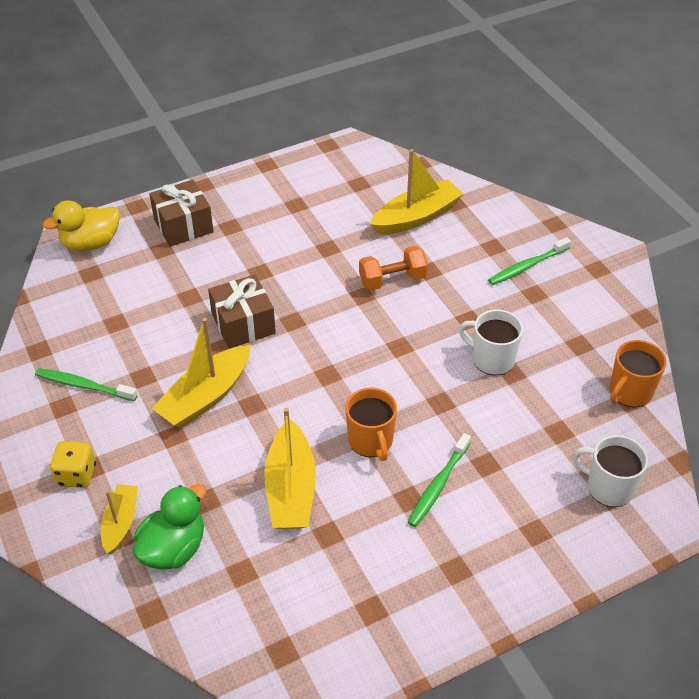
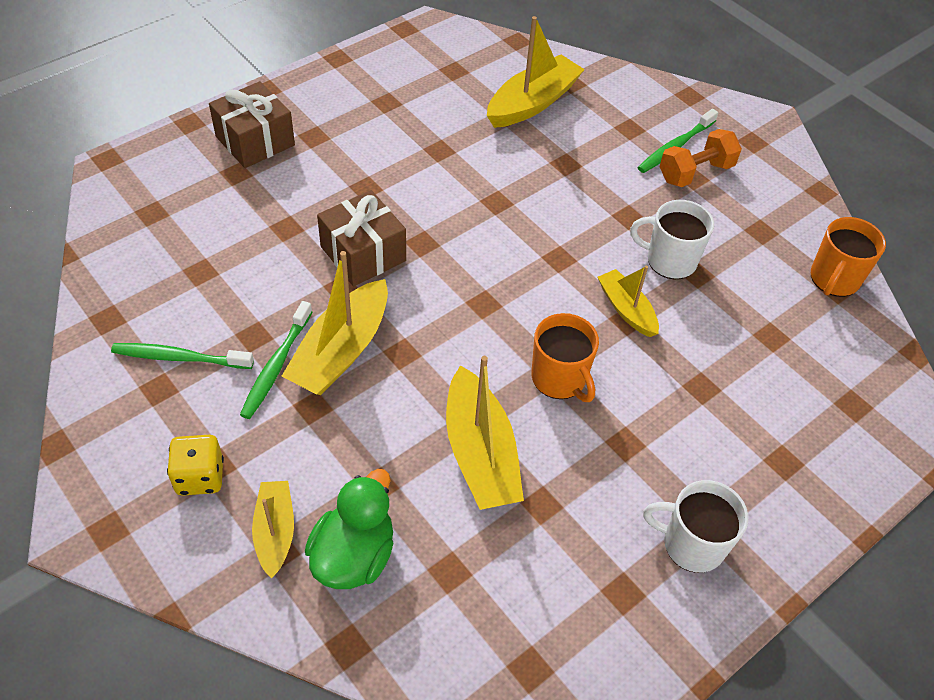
camera: 15 degrees left, 5 degrees up
yellow duck [43,200,120,251] -> none
orange dumbbell [359,246,428,291] -> orange dumbbell moved to [659,129,742,187]
green toothbrush [408,433,471,527] -> green toothbrush moved to [240,301,312,419]
white mug [573,435,648,507] -> white mug moved to [643,480,748,573]
none -> yellow boat [598,266,659,337]

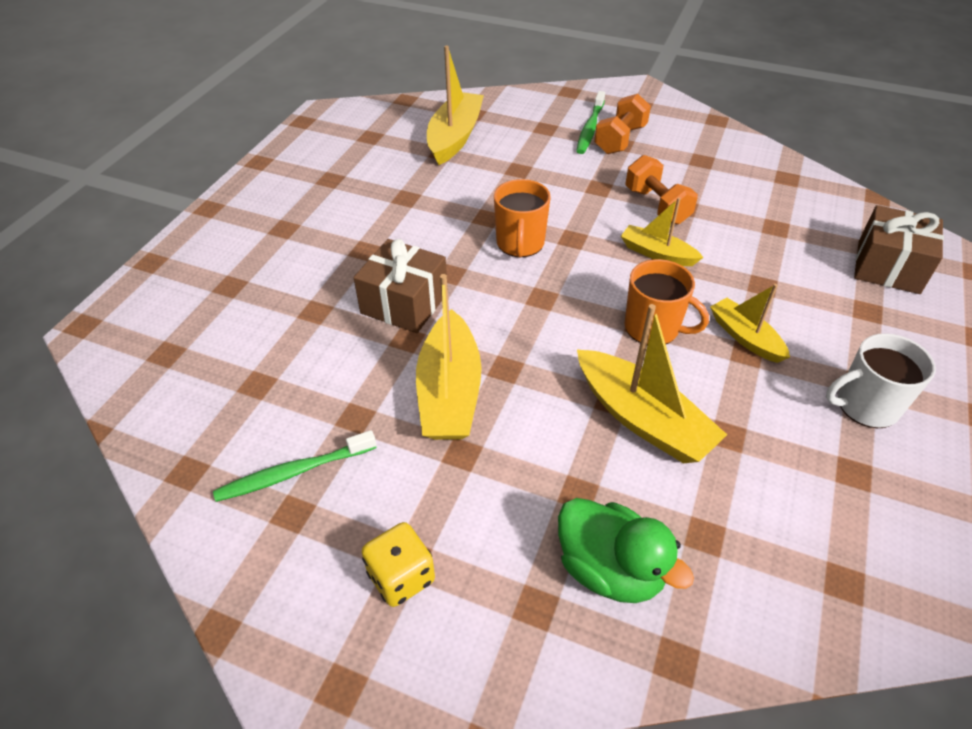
camera: 25 degrees left, 5 degrees down
brown gift [209,81,295,168] -> brown gift moved to [854,205,944,294]
green toothbrush [240,301,312,419] -> none
yellow boat [252,481,294,579] -> yellow boat moved to [710,284,790,363]
green duck [305,469,393,589] -> green duck turned 135 degrees clockwise [558,498,694,603]
white mug [630,200,714,279] -> orange dumbbell [625,155,698,224]
orange mug [811,217,886,297] -> orange mug moved to [494,179,551,257]

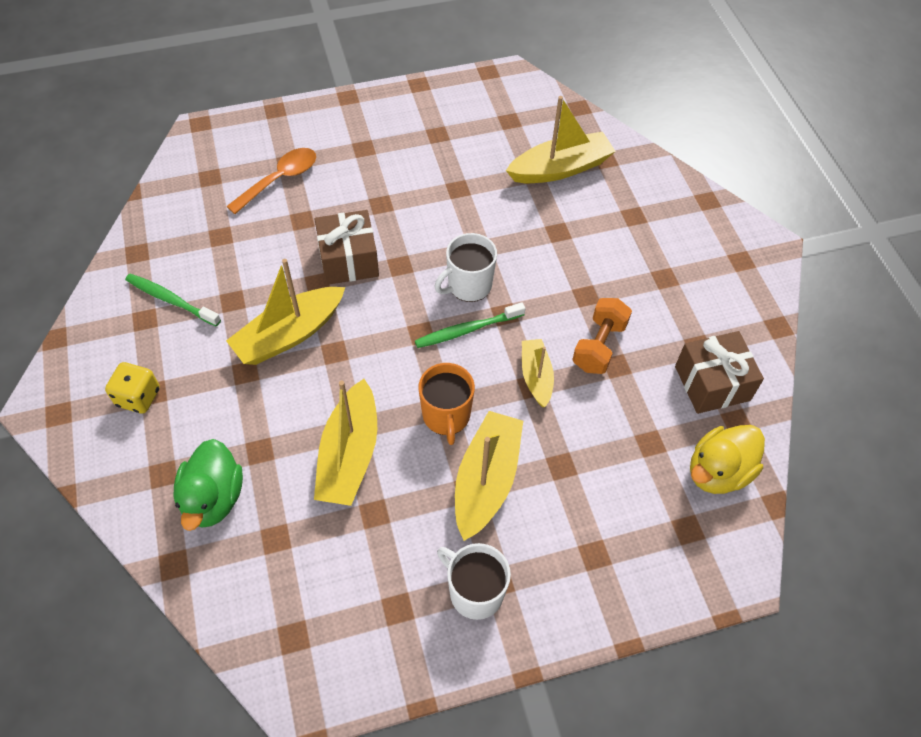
camera: 50 degrees right, 10 degrees up
orange mug [494,179,551,257] -> white mug [435,233,497,302]
green toothbrush [576,91,605,154] -> green toothbrush moved to [415,302,525,348]
orange dumbbell [594,94,651,154] -> none
yellow boat [710,284,790,363] -> yellow boat [455,411,523,541], size x1.67
brown gift [854,205,944,294] -> brown gift moved to [675,331,764,414]
none -> orange spoon [226,148,316,214]
none -> yellow duck [690,425,765,494]

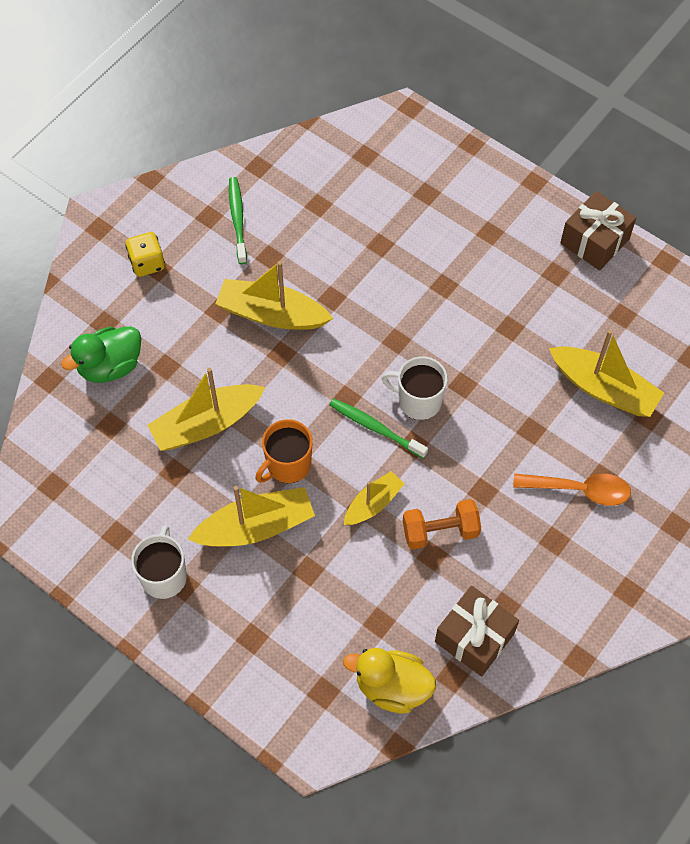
camera: 55 degrees right, 5 degrees up
orange spoon [226,148,316,214] -> orange spoon moved to [513,473,631,506]
brown gift [315,210,379,285] -> brown gift moved to [560,191,636,271]

